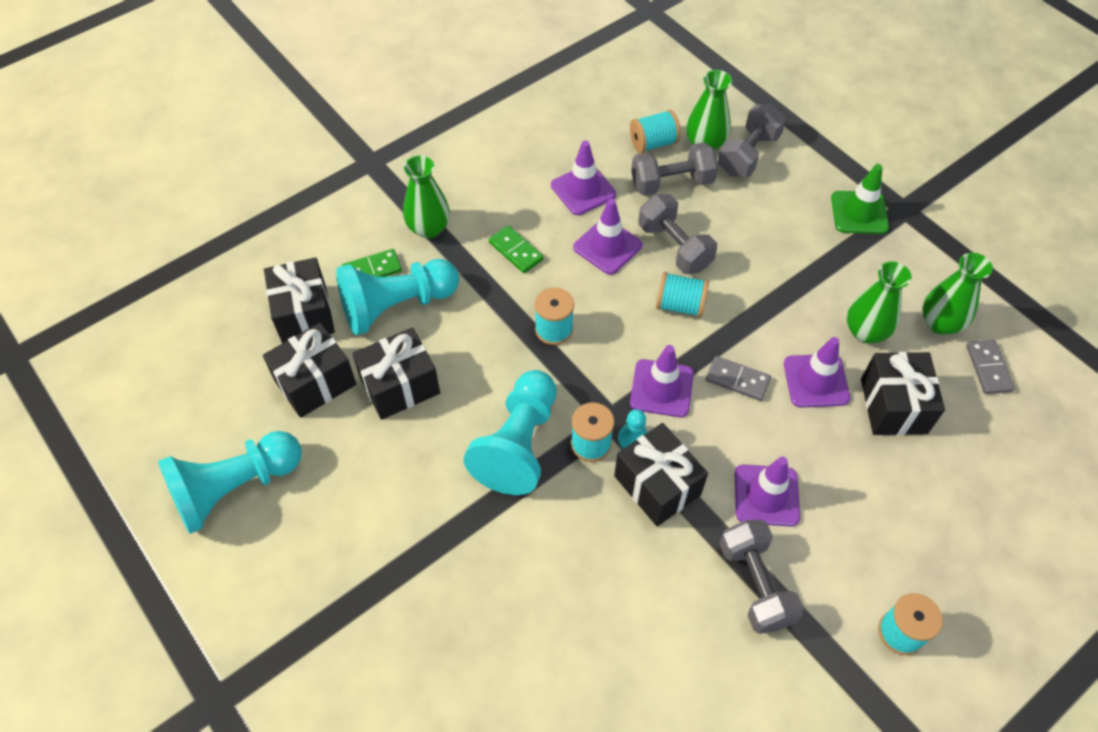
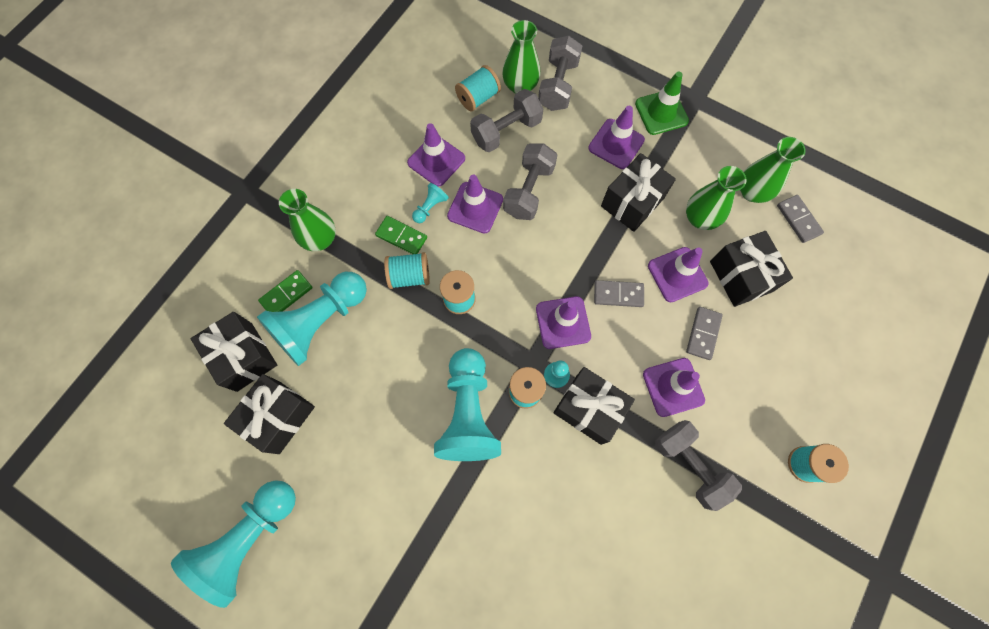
camera: 20 degrees left, 15 degrees up
black gift [352,327,440,420] -> black gift moved to [601,153,676,232]
grey dumbbell [638,194,717,274] -> grey dumbbell turned 75 degrees clockwise [503,143,557,220]
turquoise spool [656,272,709,317] -> turquoise spool moved to [384,252,430,289]
none -> turquoise pawn [412,183,449,223]
none -> purple traffic cone [588,106,645,169]
none -> grey domino [686,307,723,360]

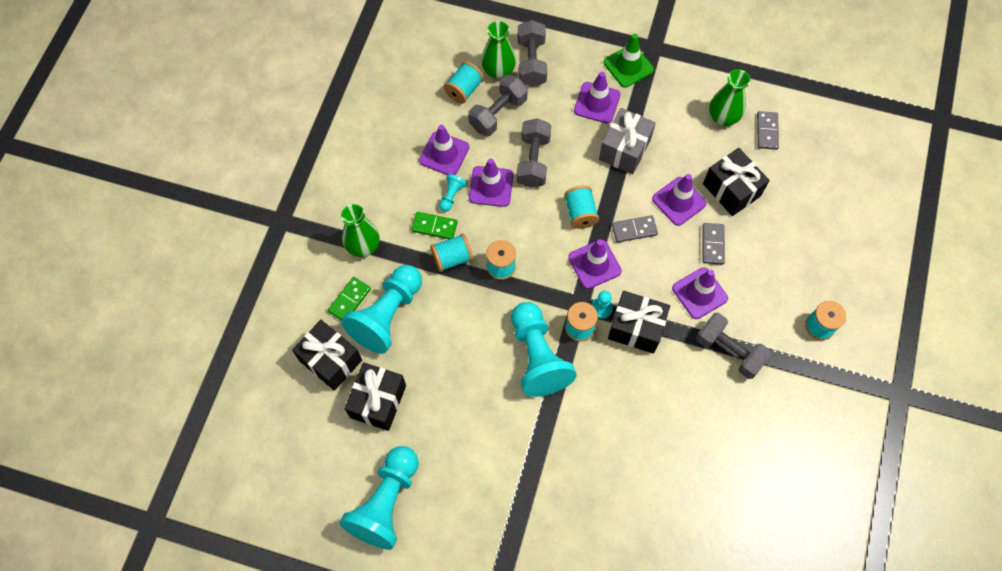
camera: 15 degrees left, 5 degrees down
black gift [601,153,676,232] -> grey gift [599,108,656,174]
green vase [686,166,746,230] -> none
grey domino [777,195,824,243] -> grey domino turned 45 degrees clockwise [757,111,779,150]
none -> turquoise spool [564,185,599,229]

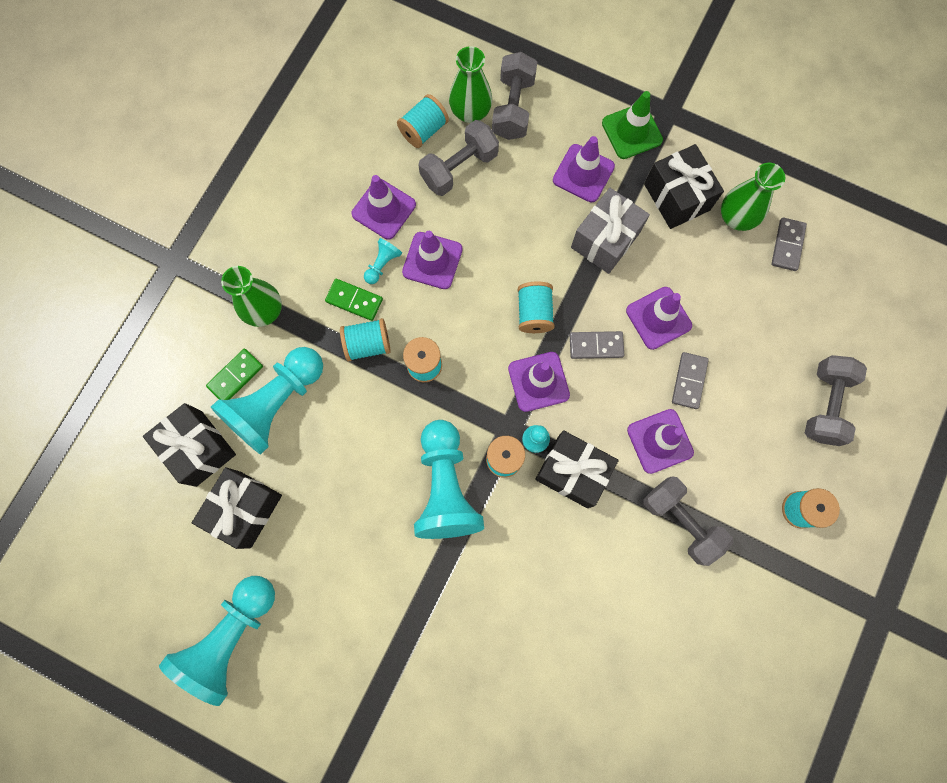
camera: 10 degrees right, 10 degrees up
grey dumbbell [516,118,551,188] -> grey dumbbell moved to [805,355,867,446]
black gift [703,148,770,216] -> black gift moved to [644,144,724,229]

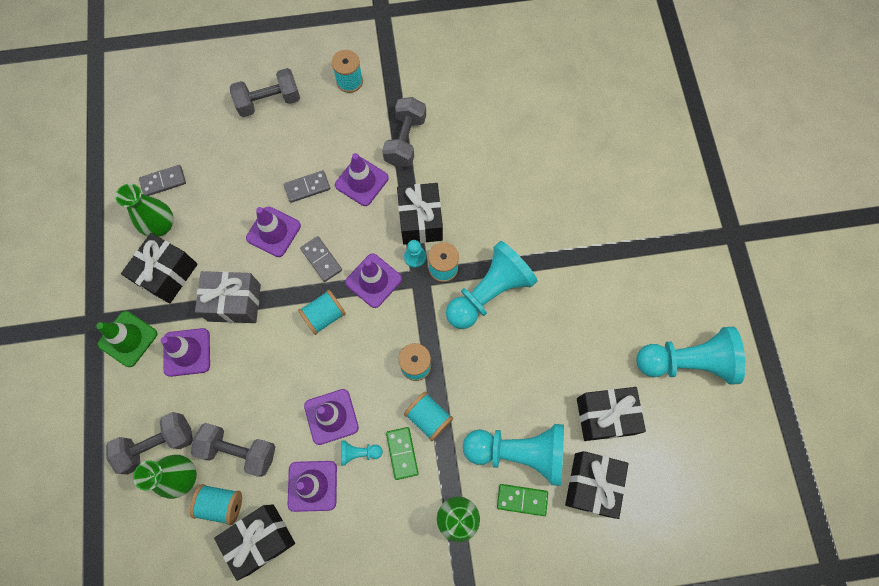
camera: 125 degrees left, 5 degrees down
none -> black gift [214,504,295,581]

